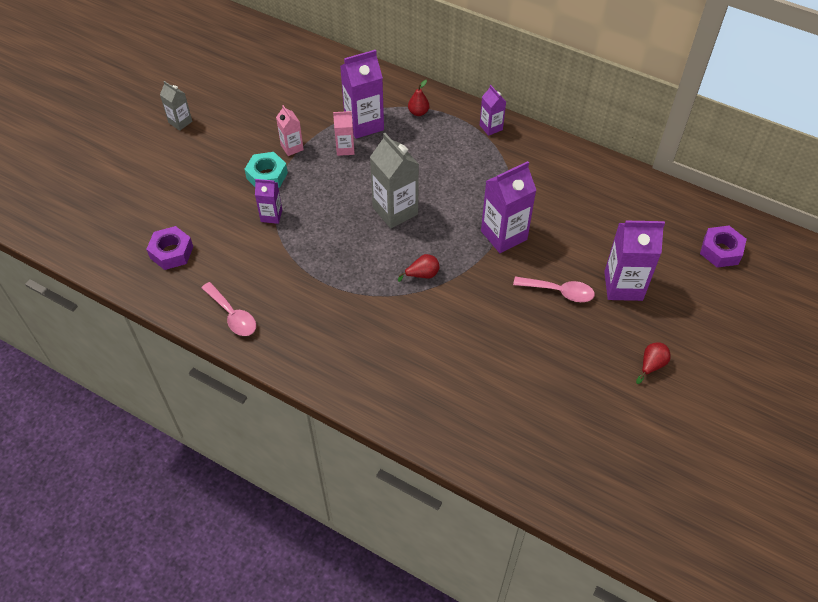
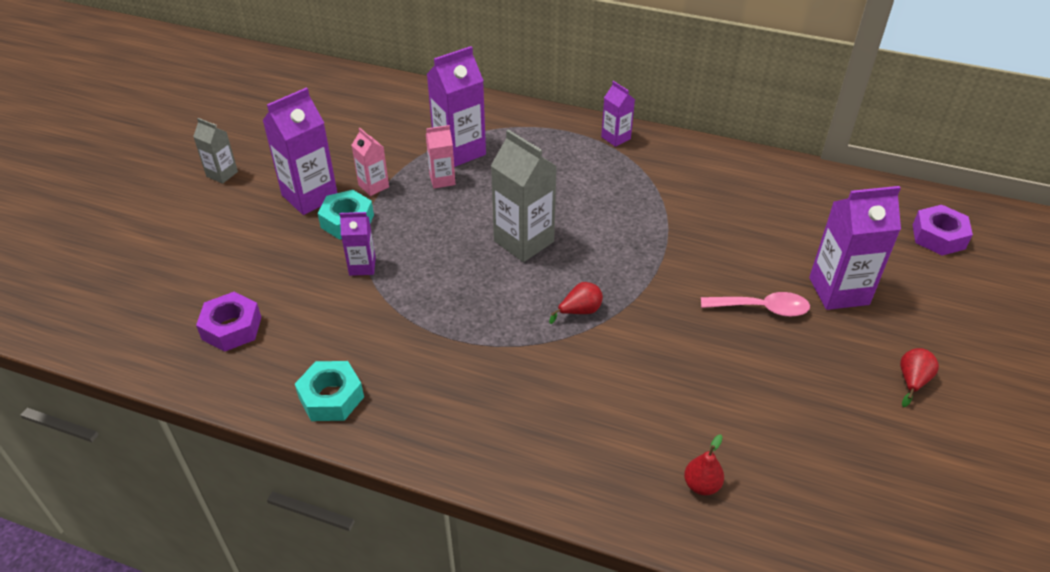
camera: 10 degrees left, 10 degrees down
pink spoon [202,282,256,336] -> turquoise nut [295,361,364,421]
red pear [408,80,429,116] -> red pear moved to [684,434,724,495]
purple carton [481,161,536,253] -> purple carton moved to [262,87,337,215]

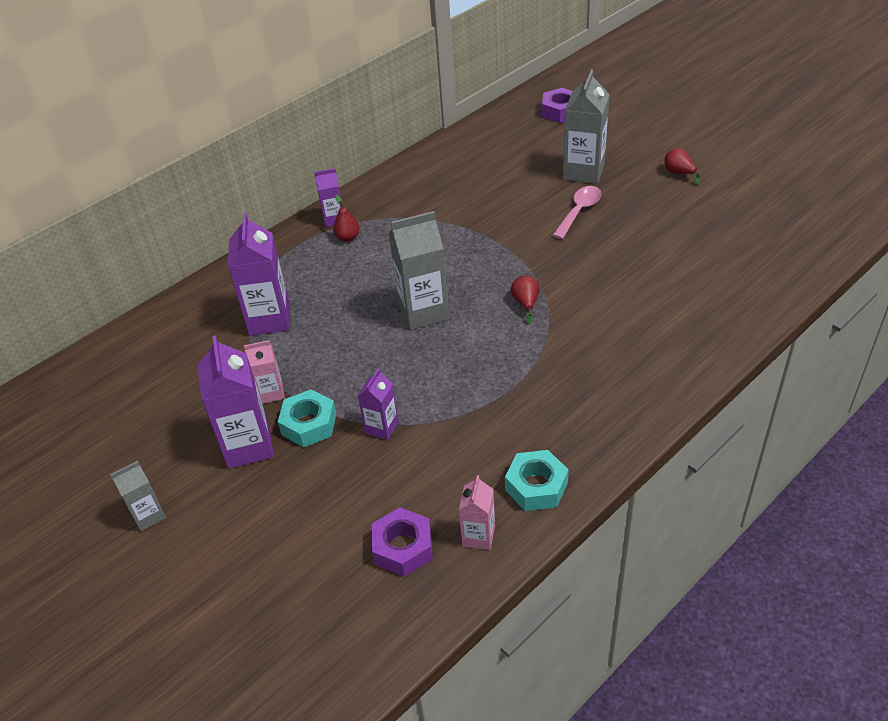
camera: 60 degrees left, 0 degrees up
pink carton [426,125,456,188] -> pink carton moved to [459,475,495,550]
red pear [684,434,724,495] -> red pear moved to [333,195,360,242]
purple carton [809,186,901,310] -> grey carton [563,70,610,184]

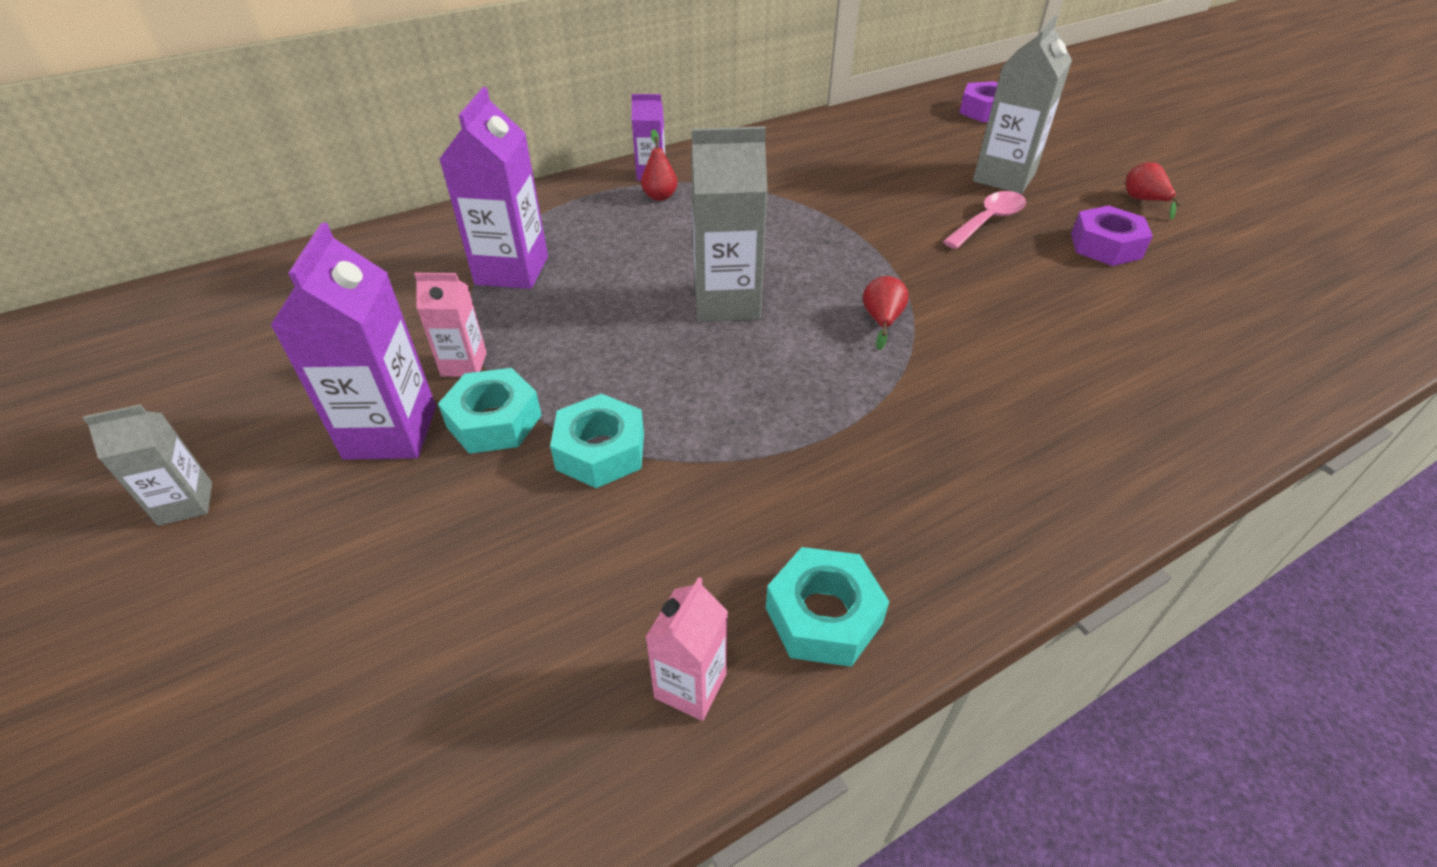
camera: 10 degrees right, 0 degrees up
purple carton [358,368,399,440] -> turquoise nut [550,394,644,488]
purple nut [372,507,433,577] -> purple nut moved to [1071,205,1153,266]

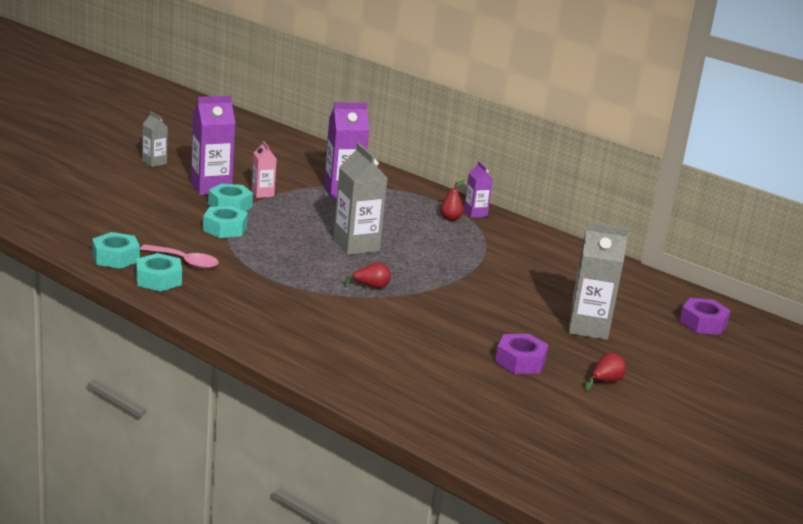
camera: 65 degrees right, 20 degrees down
pink carton [645,577,728,721] -> turquoise nut [92,232,140,269]
pink spoon [943,191,1026,249] -> pink spoon moved to [140,244,219,269]

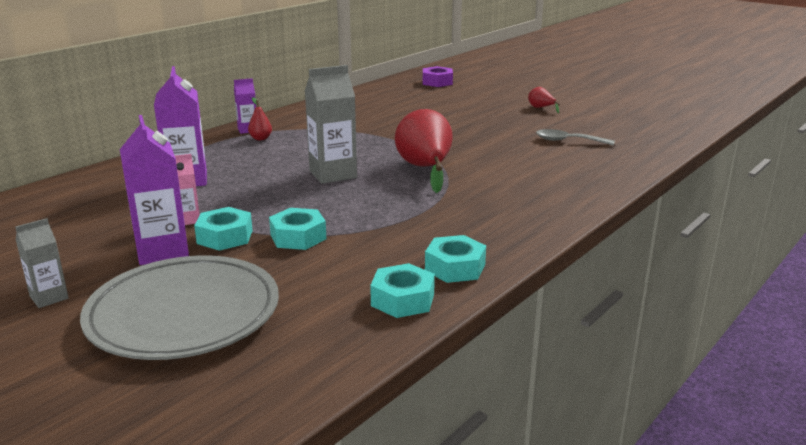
camera: 85 degrees left, 0 degrees up
pink spoon [140,244,219,269] -> none
red pear [343,262,391,289] -> red pear [395,109,453,193], size x2.24
purple nut [495,334,548,374] -> none
grey carton [568,222,629,340] -> none
none -> grey plate [80,255,279,360]
none -> grey spoon [536,129,615,146]

